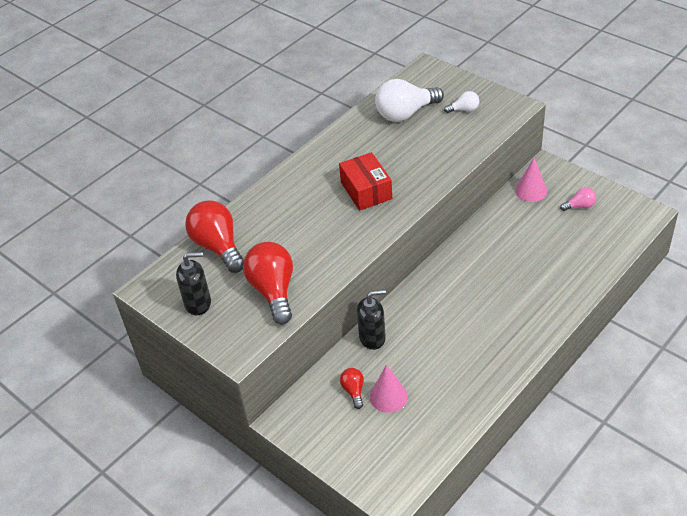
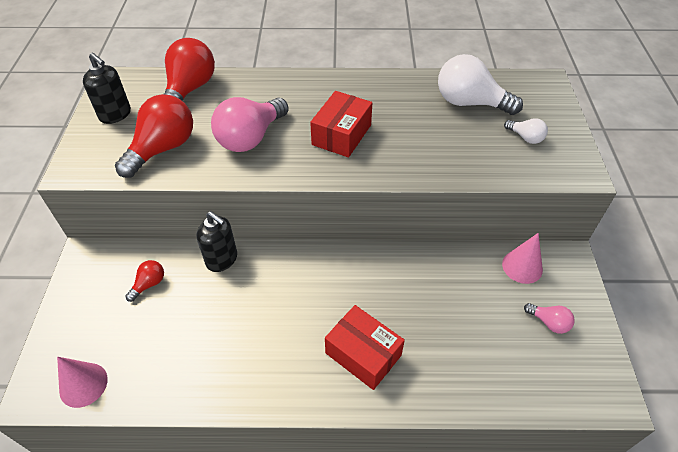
camera: 45 degrees right, 5 degrees up
pink cone [370,364,408,413] -> pink cone moved to [57,357,108,408]
none -> pink light bulb [211,97,289,152]
none -> red box [325,305,405,390]

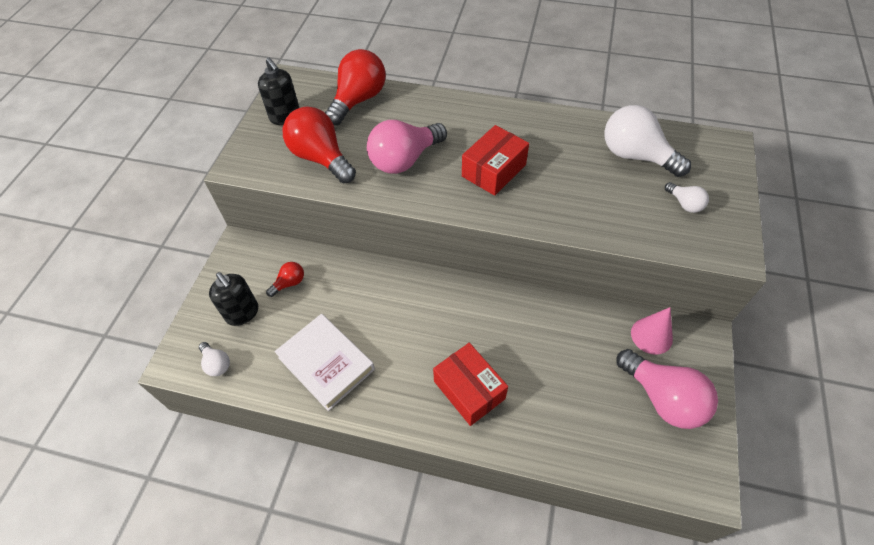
camera: 15 degrees right, 5 degrees up
pink cone [57,357,108,408] -> white light bulb [199,342,230,376]
red light bulb [115,94,193,178] -> red light bulb turned 90 degrees counterclockwise [283,106,356,183]
black soap dispenser [196,211,237,272] -> black soap dispenser moved to [209,272,258,326]
pink light bulb [524,303,575,334] -> pink light bulb [616,349,718,429], size x2.09
none -> white book [275,314,375,411]

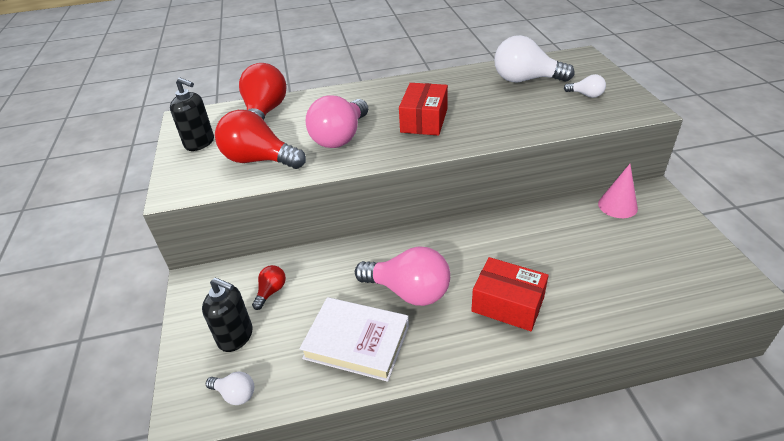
camera: 25 degrees left, 15 degrees down
pink light bulb [616,349,718,429] -> pink light bulb moved to [355,246,450,306]

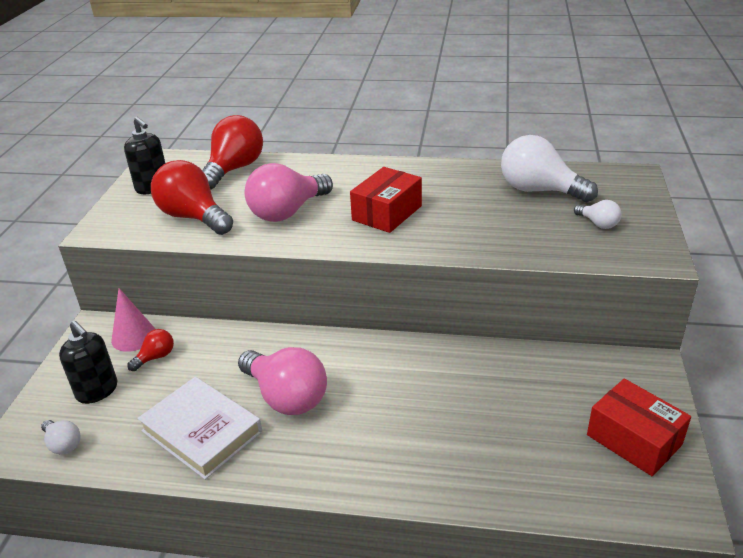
camera: 20 degrees right, 5 degrees down
red box [471,257,549,331] -> red box moved to [587,378,691,476]
pink cone [598,164,638,218] -> pink cone moved to [111,288,155,352]

